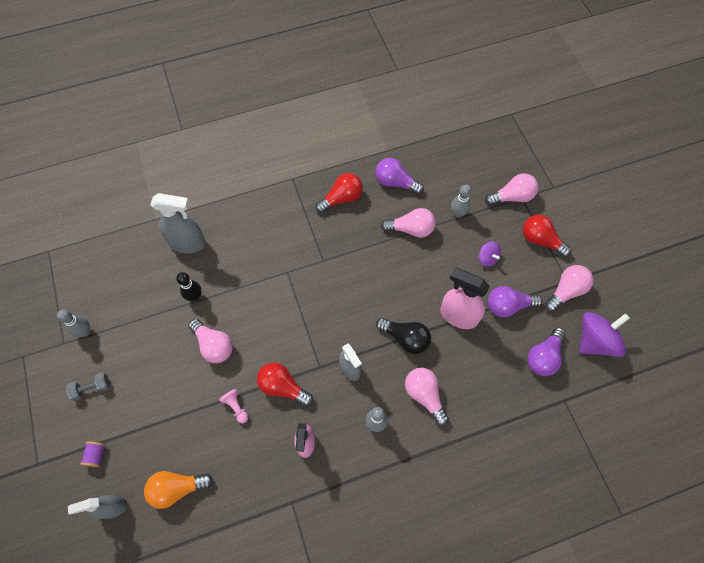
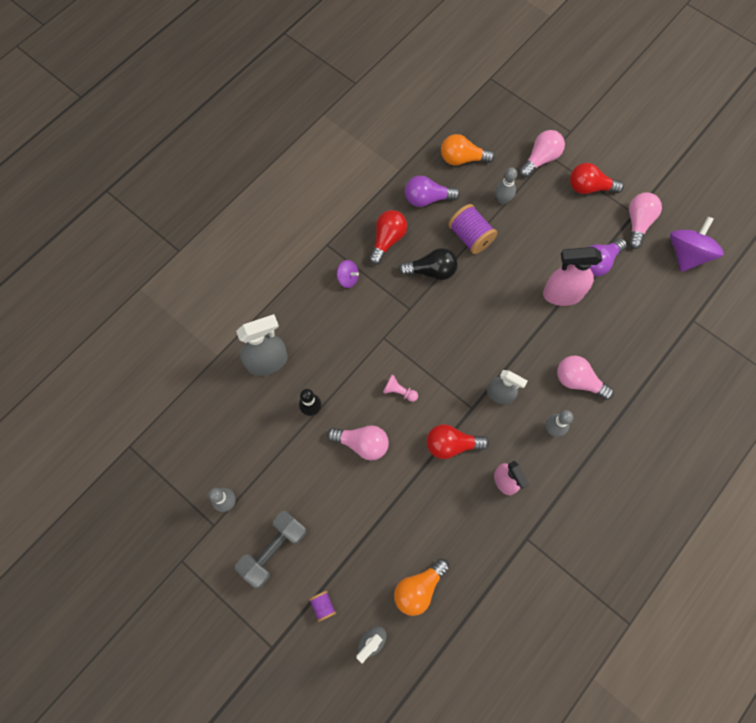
camera: 30 degrees left, 5 degrees up
grey dumbbell [66,373,110,401] -> grey dumbbell [235,511,307,588], size x1.78
pink pawn [219,388,249,423] -> pink pawn moved to [383,375,418,402]
black light bulb [376,318,431,354] -> black light bulb moved to [398,248,458,280]
pink light bulb [381,208,436,238] -> purple spool [448,204,497,254]
purple spinning top [479,241,501,267] -> purple spinning top moved to [337,260,359,288]
purple light bulb [528,327,566,376] -> none
none -> orange light bulb [441,134,495,165]

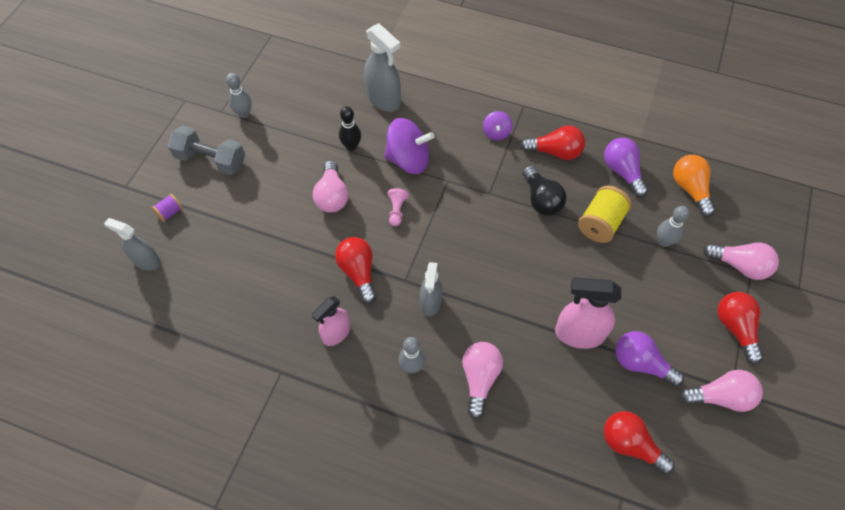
camera: 70 degrees right, 10 degrees down
orange light bulb [394,558,449,616] -> none
purple spool [448,204,497,254] -> yellow spool [578,186,632,243]
pink spray bottle [543,247,602,306] -> pink spray bottle turned 60 degrees counterclockwise [555,278,621,349]
purple spinning top [670,217,724,272] -> purple spinning top moved to [384,118,434,174]
none -> red light bulb [604,411,675,475]

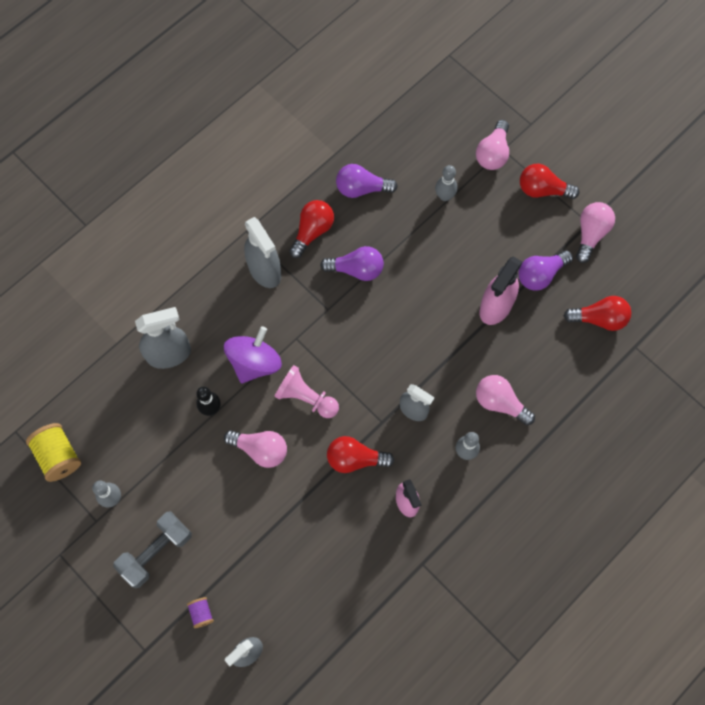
camera: 65 degrees left, 10 degrees up
pink pawn [387,188,409,226] -> pink pawn [274,365,339,418], size x1.71
purple spinning top [483,111,513,141] -> grey spray bottle [244,217,281,288]
black light bulb [522,165,567,216] -> purple light bulb [320,246,384,281]
yellow spool [578,186,632,243] -> yellow spool moved to [26,423,81,482]
red light bulb [604,411,675,475] -> red light bulb turned 150 degrees counterclockwise [564,296,632,331]
orange light bulb [673,155,715,217] -> none
pink light bulb [703,243,779,280] -> pink light bulb turned 150 degrees clockwise [476,120,509,170]

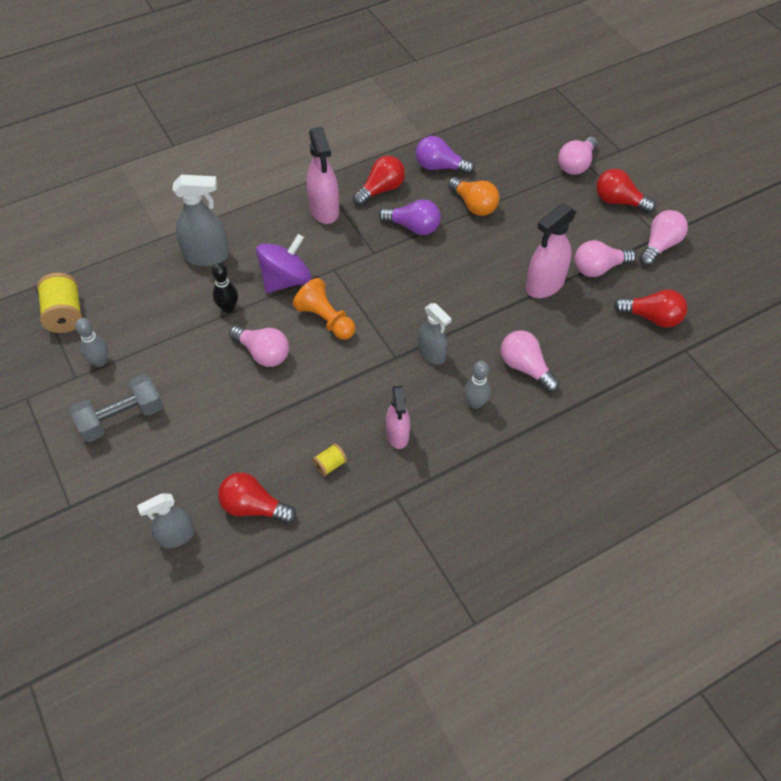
camera: 15 degrees right, 15 degrees down
purple spool [187,597,214,628] -> none
grey spray bottle [244,217,281,288] -> pink spray bottle [307,126,339,224]
pink pawn [274,365,339,418] -> orange pawn [293,278,356,340]
red light bulb [327,436,394,473] -> red light bulb moved to [218,472,296,524]
grey bowling pin [435,165,458,201] -> none
purple light bulb [518,250,573,291] -> pink light bulb [575,240,636,277]
none -> yellow spool [312,443,347,476]
none -> orange light bulb [448,177,500,216]

